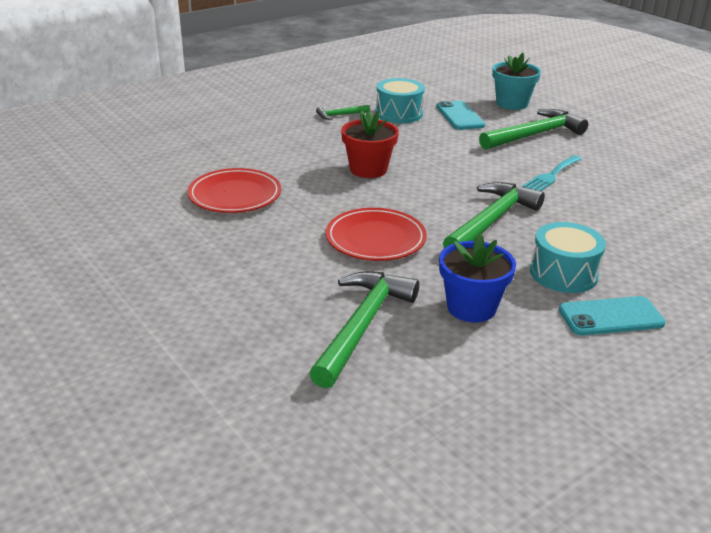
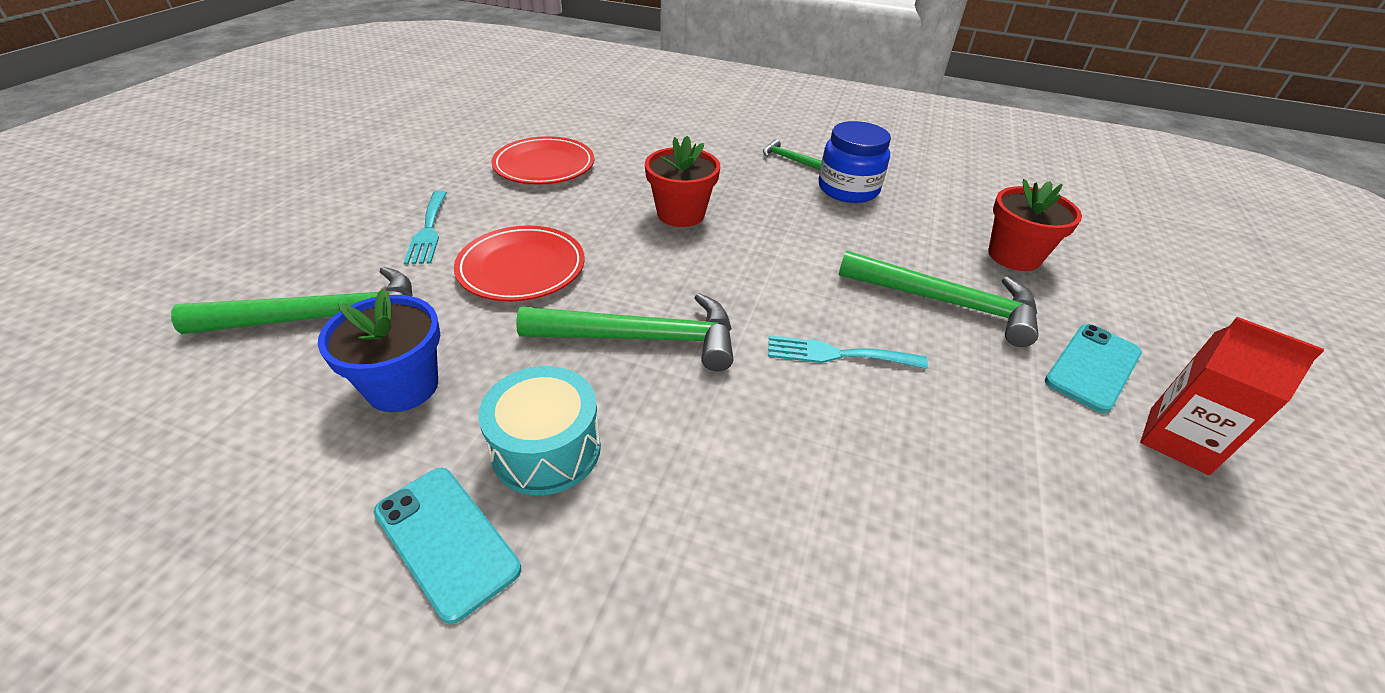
camera: 55 degrees right, 10 degrees up
turquoise drum [376,78,425,123] -> blue jar [819,121,891,203]
turquoise phone [436,101,485,130] -> turquoise phone moved to [1045,324,1142,413]
turquoise flower pot [492,53,541,110] -> red flower pot [988,179,1082,271]
none -> turquoise fork [404,190,447,265]
none -> red carton [1140,317,1324,475]

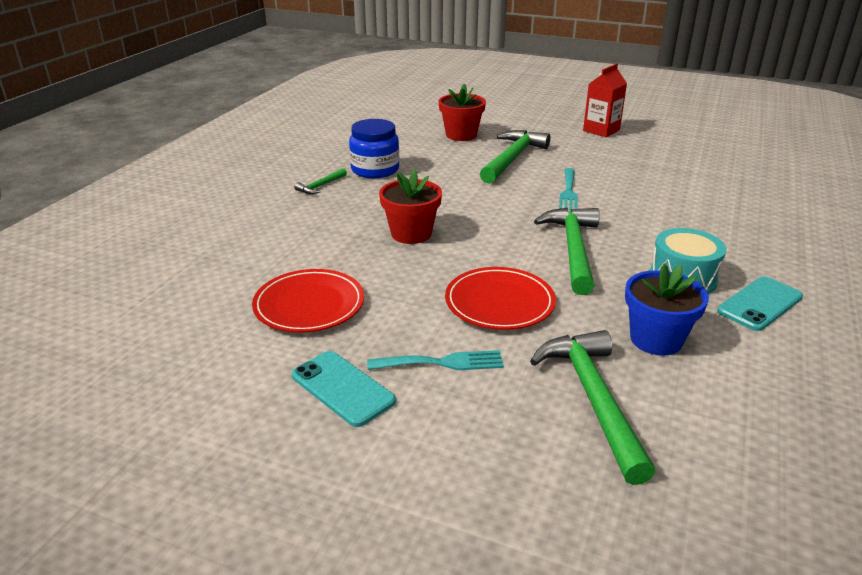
camera: 85 degrees left, 10 degrees down
turquoise phone [1045,324,1142,413] -> turquoise phone moved to [292,351,396,427]

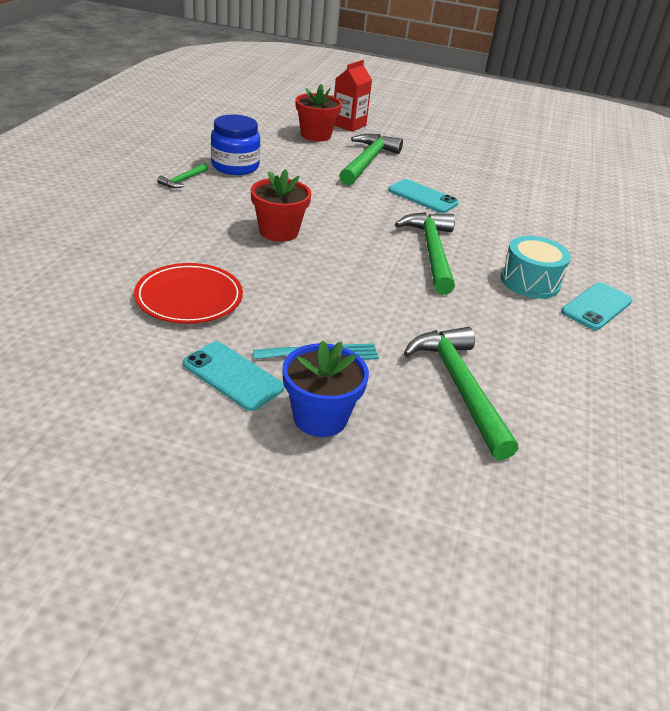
camera: 10 degrees left, 5 degrees up
red plate [445,267,556,330] -> none
turquoise fork [559,168,578,210] -> turquoise phone [388,179,459,213]
red carton [583,63,627,137] -> red carton moved to [334,60,372,132]
blue flower pot [625,264,709,356] -> blue flower pot moved to [282,340,369,437]

